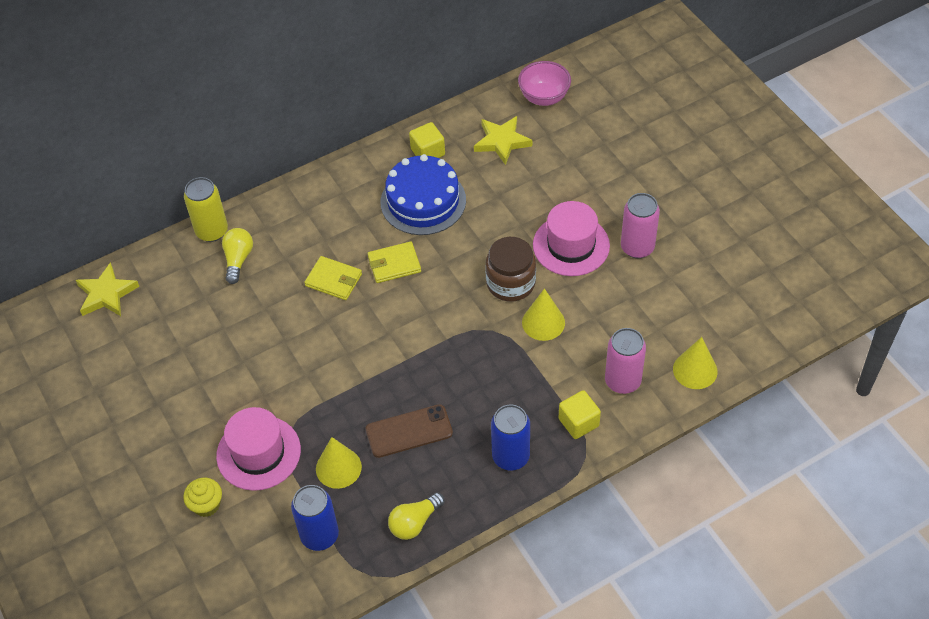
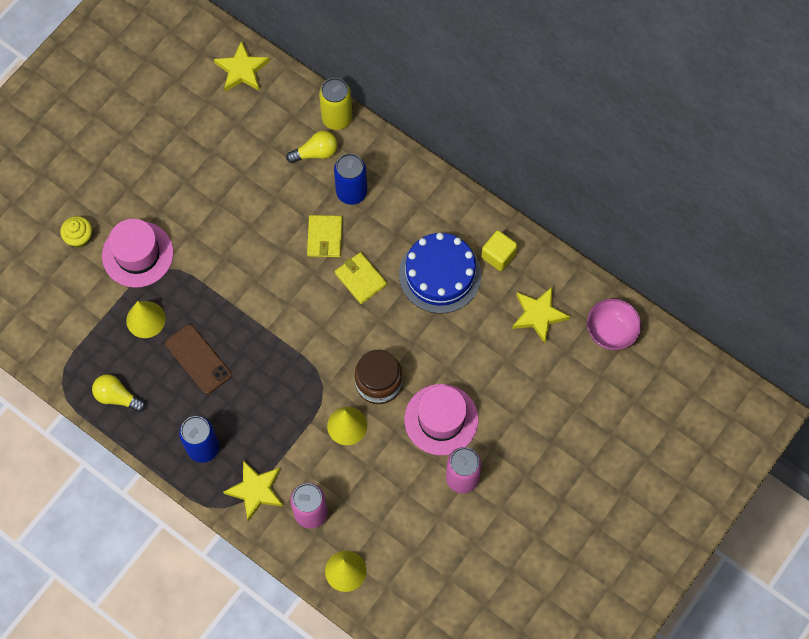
camera: 65 degrees right, 15 degrees up
blue can [291,485,339,551] -> blue can moved to [334,153,367,205]
yellow cube [559,390,601,439] -> yellow star [223,460,283,521]

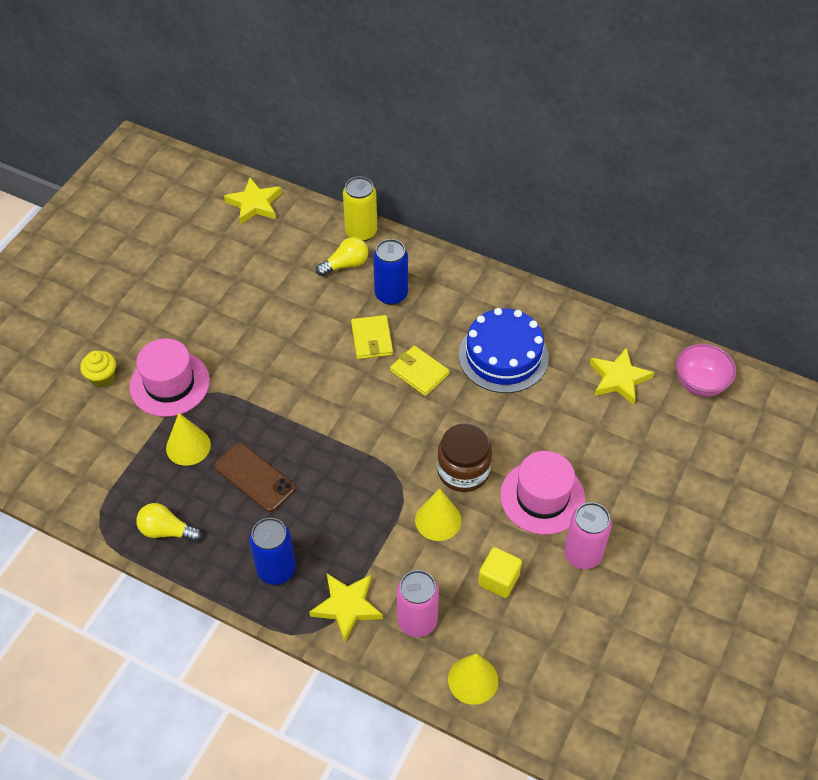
camera: 10 degrees left, 15 degrees down
yellow cube [481,230,518,271] -> yellow cube moved to [478,547,522,598]

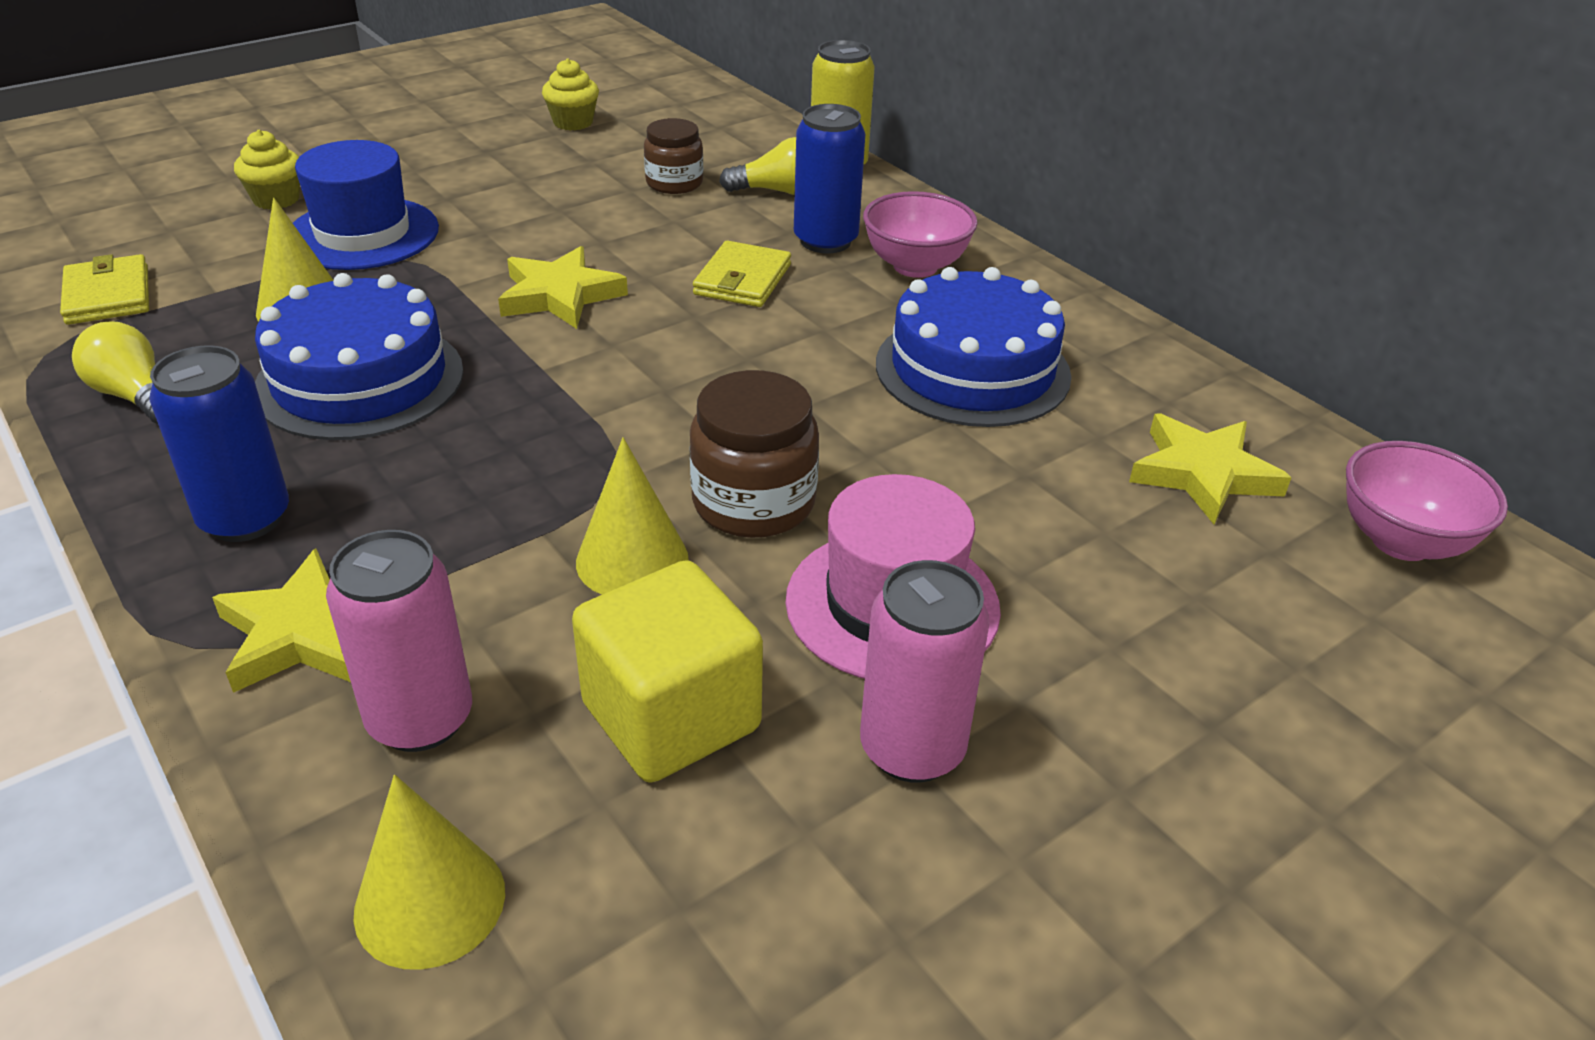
camera: 25 degrees right, 15 degrees down
pink hat [129,338,210,417] -> blue hat [293,140,439,270]
brown phone [214,443,296,512] -> blue cake [255,273,463,440]
yellow star [224,177,282,225] -> yellow star moved to [498,246,628,329]
yellow wallet [390,345,449,396] -> yellow wallet moved to [60,254,149,325]
yellow cube [478,547,522,598] -> yellow cube [572,560,763,783], size x1.57
none -> yellow cupcake [542,58,599,131]
none -> brown jar [644,118,703,194]
none -> pink bowl [863,191,978,278]

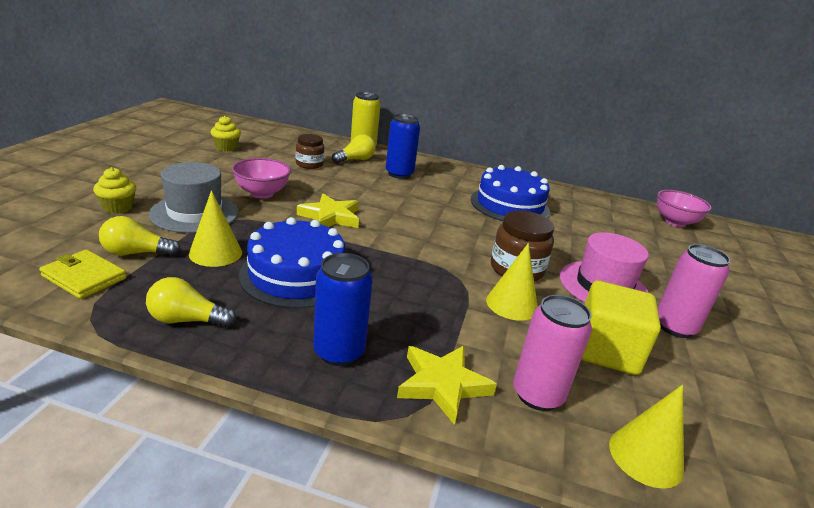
camera: 40 degrees left, 10 degrees down
blue hat [293,140,439,270] -> grey hat [149,162,239,233]
yellow wallet [693,241,791,307] -> none
pink bowl [863,191,978,278] -> pink bowl moved to [232,158,291,199]
yellow star [1129,414,1292,524] -> none
none -> yellow light bulb [99,216,180,256]

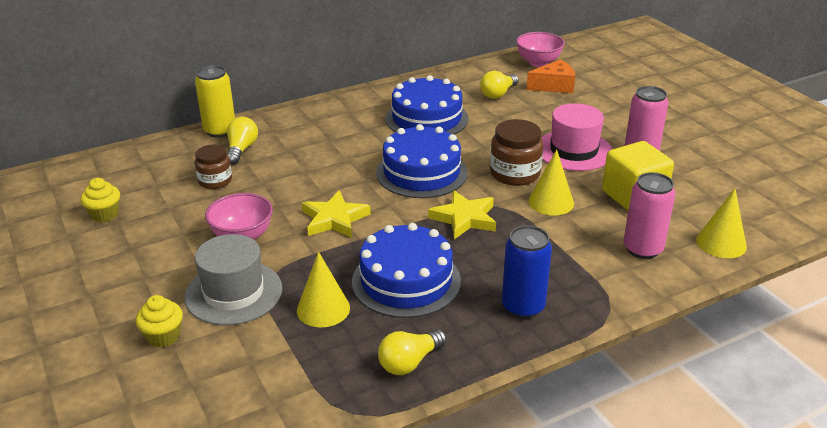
camera: 40 degrees left, 5 degrees up
yellow wallet [39,250,127,299] -> none
yellow light bulb [99,216,180,256] -> yellow light bulb moved to [480,71,519,99]
blue can [386,114,420,179] -> none
yellow star [397,346,497,425] -> yellow star moved to [428,190,496,239]
none -> blue cake [376,124,468,198]
none -> orange cheese [526,59,575,93]

